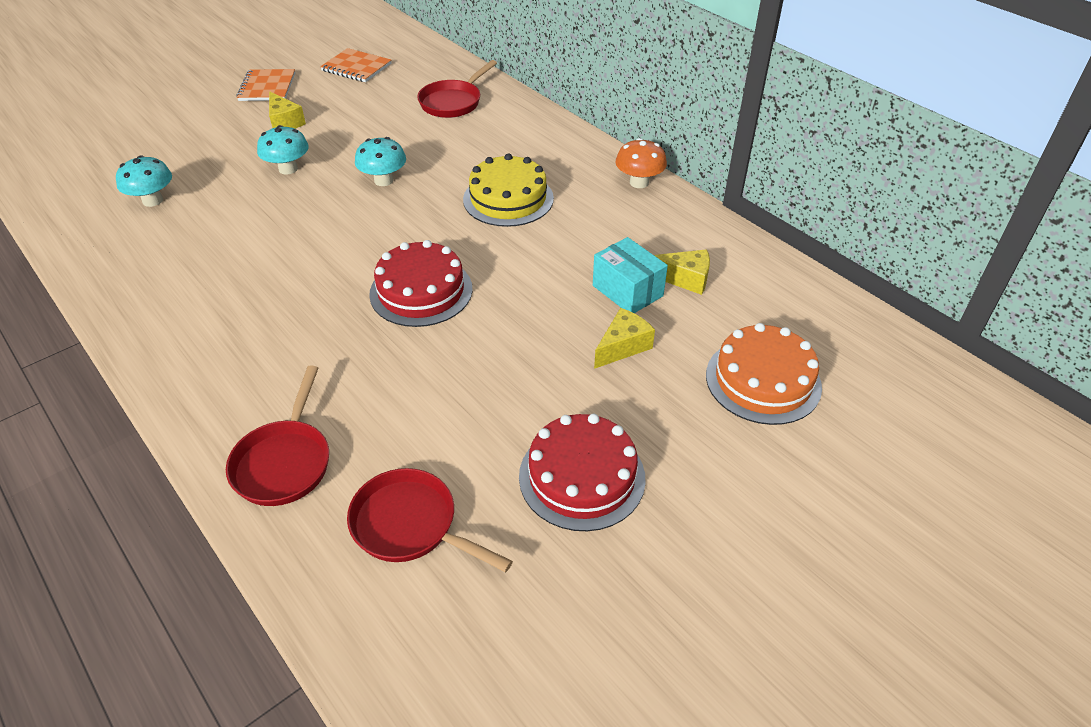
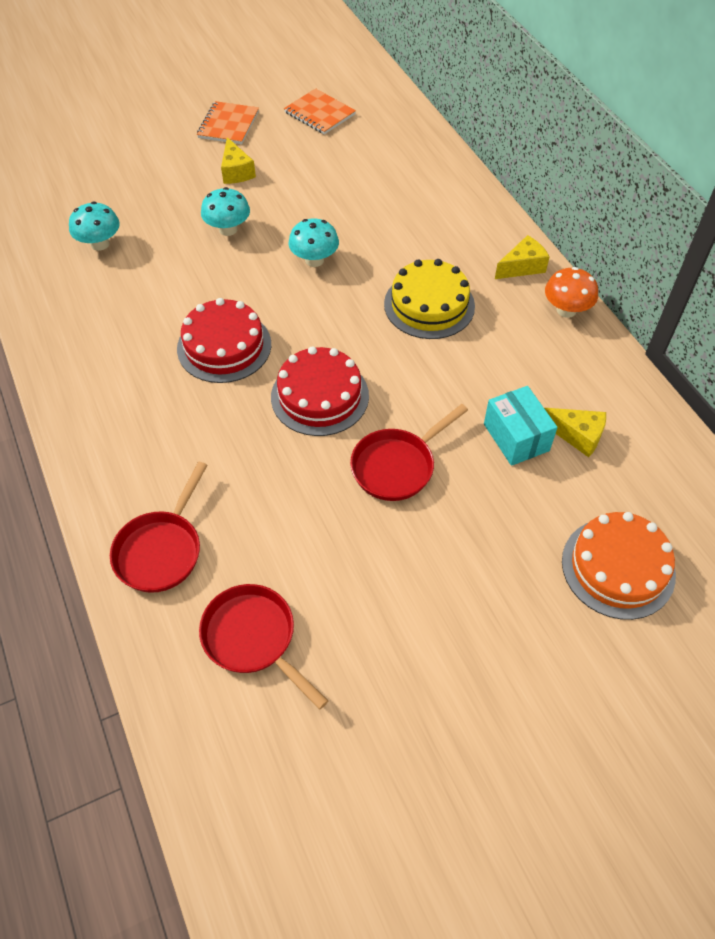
camera: 15 degrees right, 10 degrees up
red pan [417,60,497,118] -> red pan moved to [350,404,468,501]
red cake [519,414,646,531] -> red cake moved to [177,298,271,383]
yellow cheese [594,308,655,369] -> yellow cheese moved to [495,235,550,279]

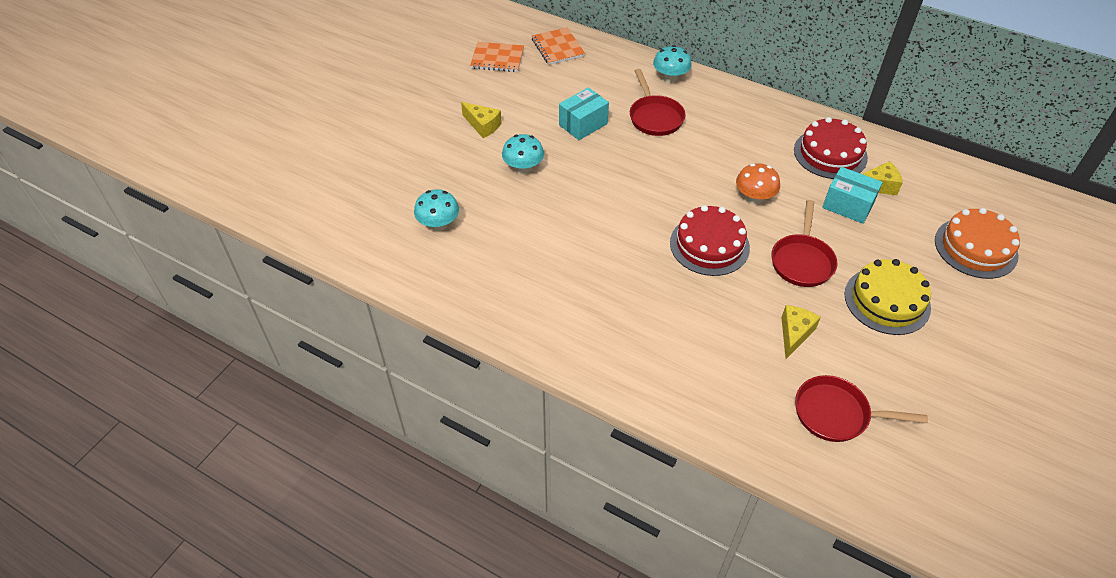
camera: 35 degrees left, 5 degrees down
red pan [110,462,208,593] -> red pan moved to [630,69,685,136]
red cake [177,298,271,383] -> red cake moved to [794,117,868,179]
orange notebook [197,101,259,144] -> orange notebook moved to [532,27,585,65]
turquoise mushroom [288,218,339,267] -> turquoise mushroom moved to [653,45,692,83]
yellow cake [384,259,475,339] -> yellow cake moved to [844,259,931,335]
yellow cheese [495,235,550,279] -> yellow cheese moved to [781,305,821,359]
orange mushroom [545,267,598,318] -> orange mushroom moved to [736,163,780,204]
none -> turquoise box [559,88,609,140]

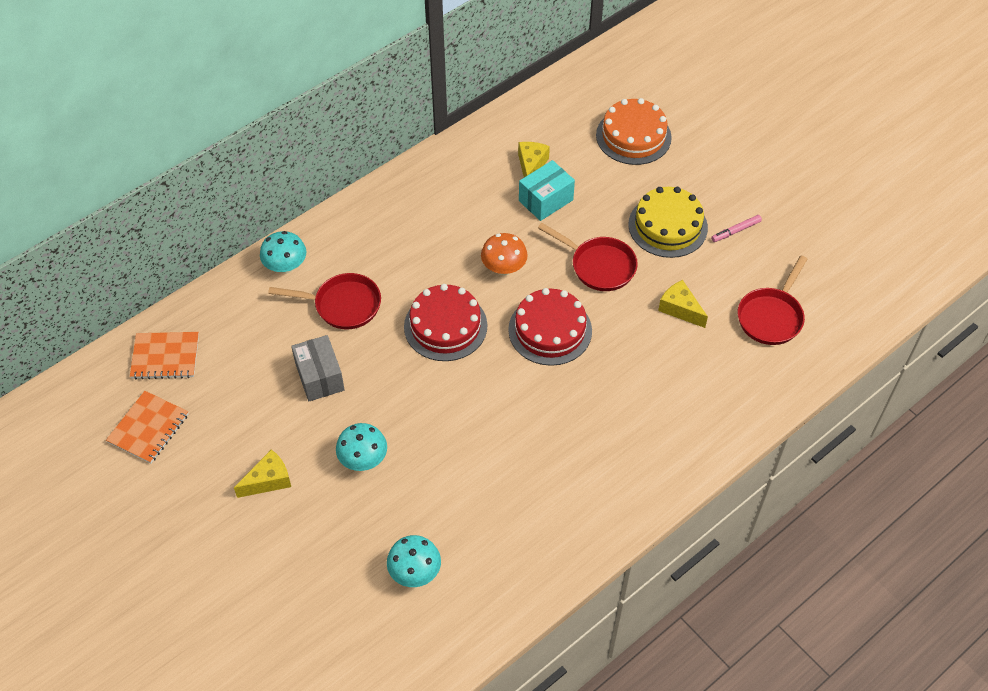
camera: 70 degrees left, 5 degrees up
turquoise box [559,88,609,140] -> grey box [291,335,345,401]
red cake [794,117,868,179] -> red cake moved to [404,284,487,361]
none -> pink marker [711,215,762,242]

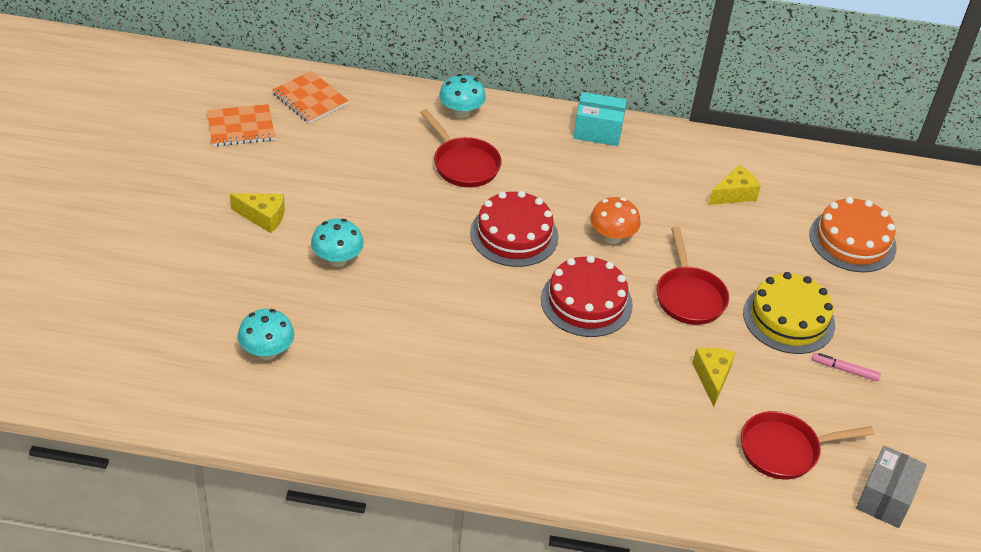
camera: 45 degrees right, 10 degrees down
grey box [291,335,345,401] -> grey box moved to [856,446,927,528]
turquoise box [519,160,575,221] -> turquoise box moved to [573,92,627,146]

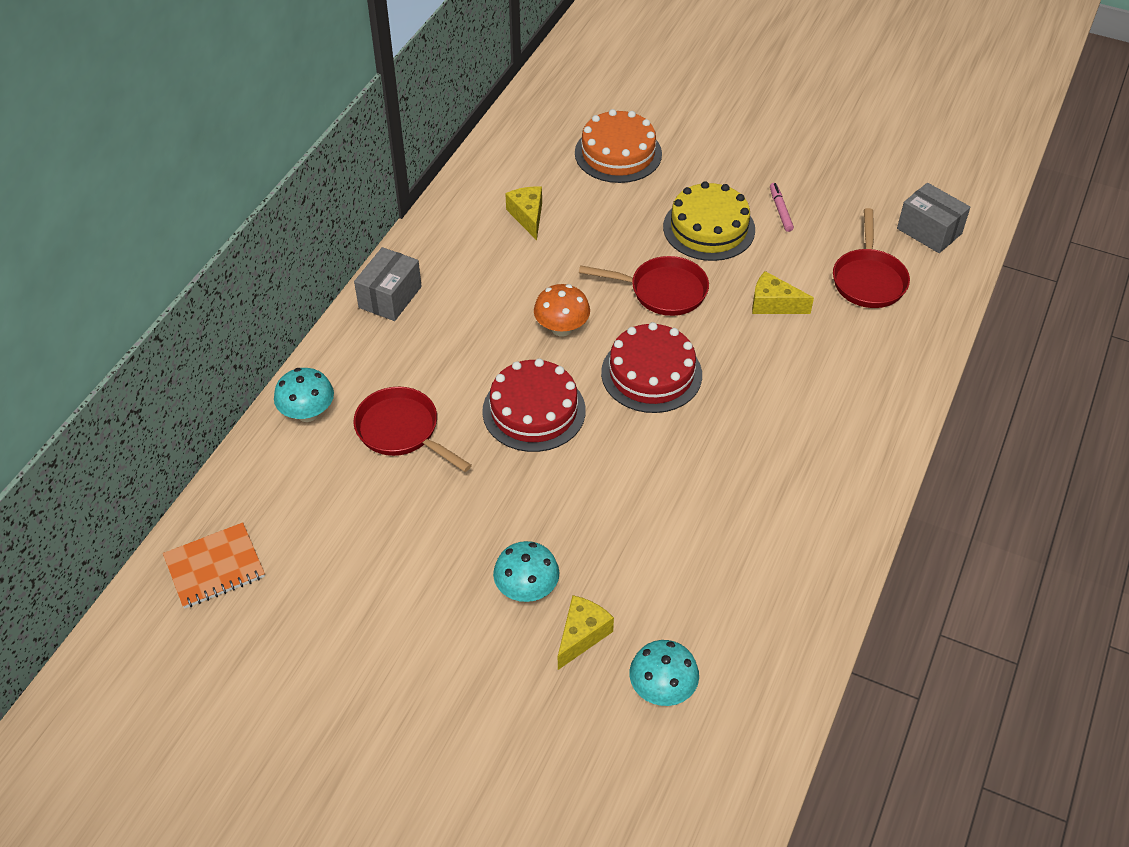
camera: 70 degrees left, 5 degrees up
orange notebook [207,104,275,146] -> none
yellow cheese [230,193,285,233] -> yellow cheese moved to [558,595,614,670]
red pan [420,109,502,187] -> red pan turned 120 degrees counterclockwise [354,387,472,472]
turquoise box [573,92,627,146] -> grey box [354,247,422,321]
pink marker [812,353,881,381] -> pink marker turned 135 degrees clockwise [770,183,794,232]

